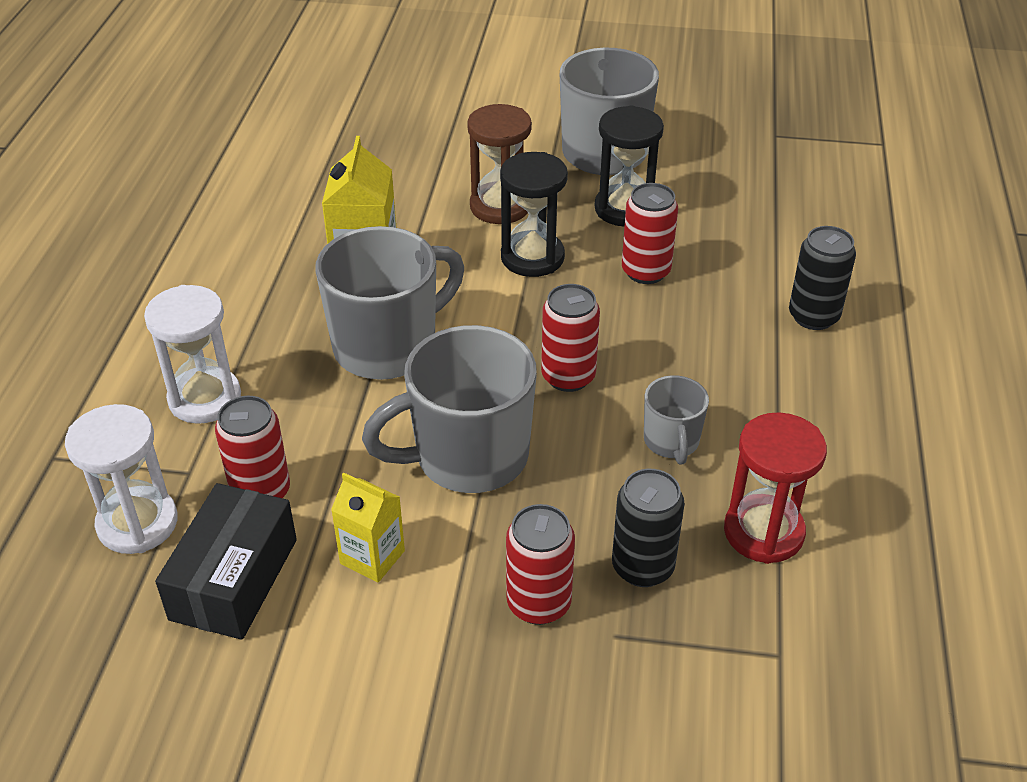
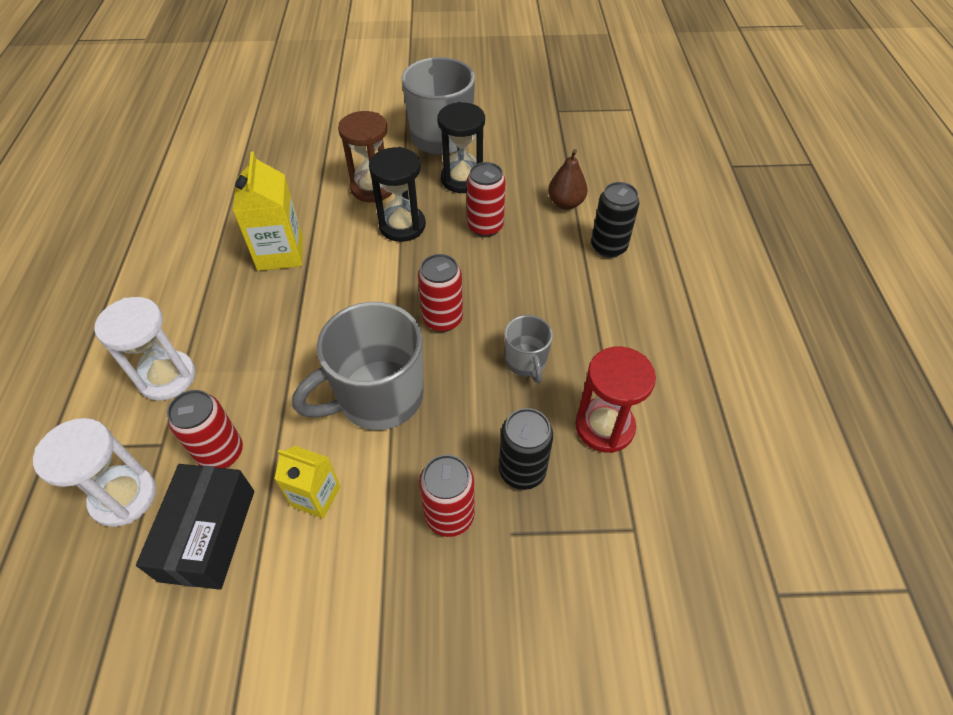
camera: 10 degrees left, 10 degrees up
grey mug [316,226,464,380] -> none
none -> brown pear [548,149,588,210]

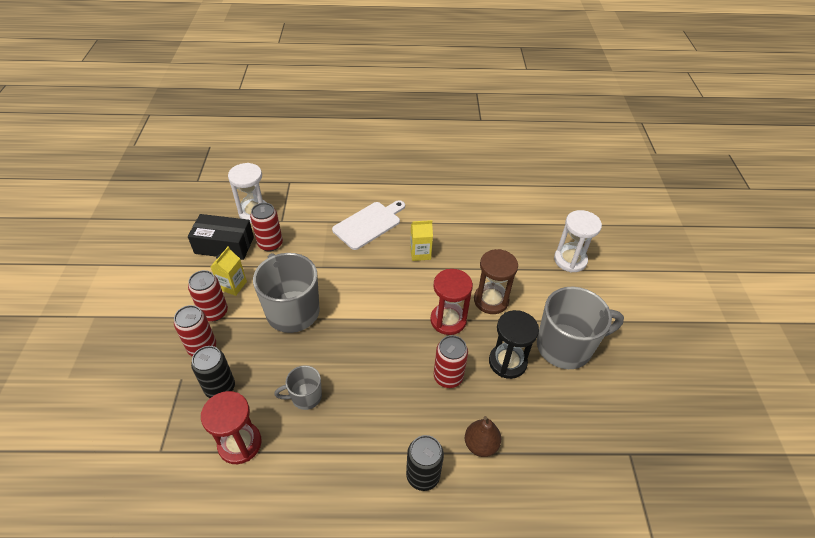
camera: 90 degrees right, 5 degrees down
white hourglass [94,297,195,400] -> white hourglass moved to [554,210,602,273]
yellow carton [233,151,303,271] -> yellow carton [410,220,433,261], size x0.64
black hourglass [369,147,426,242] -> red hourglass [430,269,473,335]
red can [418,254,463,332] -> red can moved to [188,270,228,322]
none -> white cutting board [332,200,405,250]

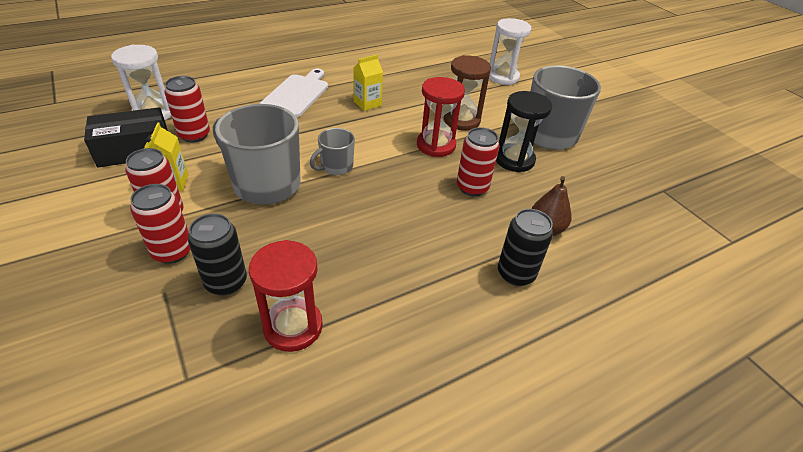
camera: 30 degrees left, 5 degrees down
grey mug [274,365,322,410] -> grey mug moved to [310,128,355,175]

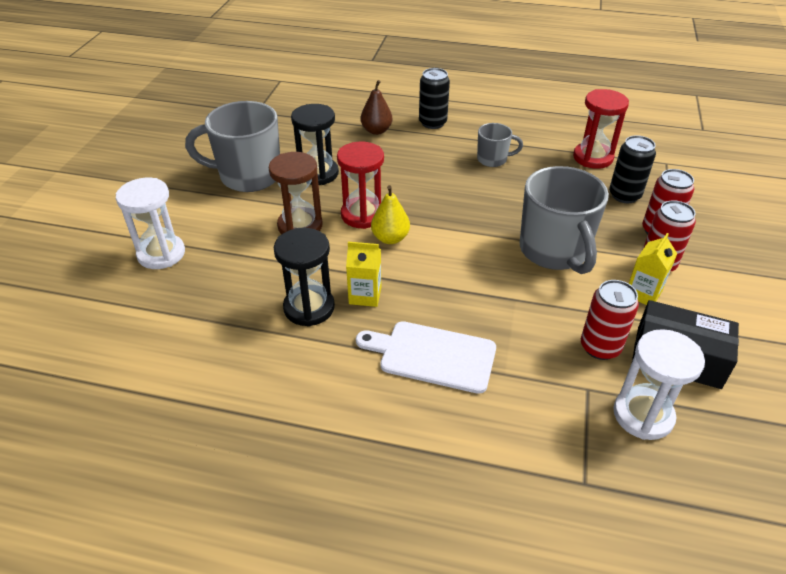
camera: 135 degrees left, 0 degrees up
white cutting board [259,69,328,117] -> white cutting board turned 45 degrees clockwise [356,321,496,394]
grey mug [310,128,355,175] -> grey mug moved to [477,123,523,167]
red can [457,127,500,196] -> none
none -> black hourglass [274,228,335,327]
none -> yellow pear [371,185,410,244]

